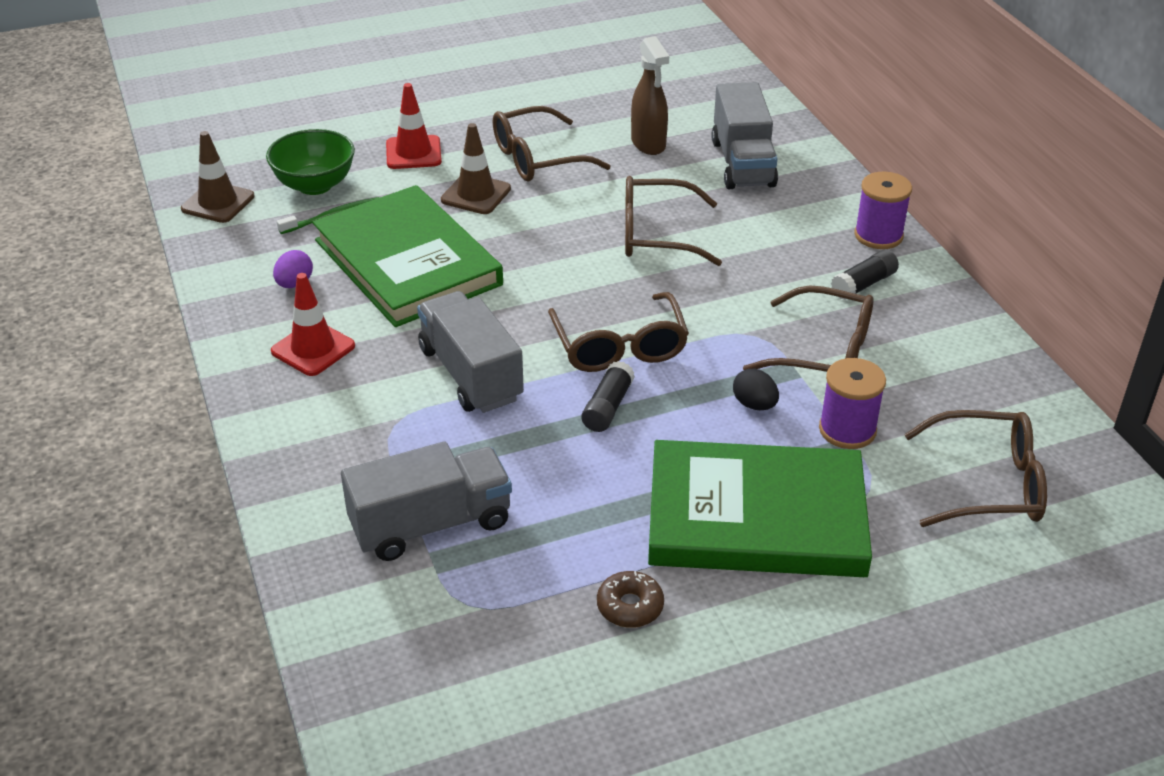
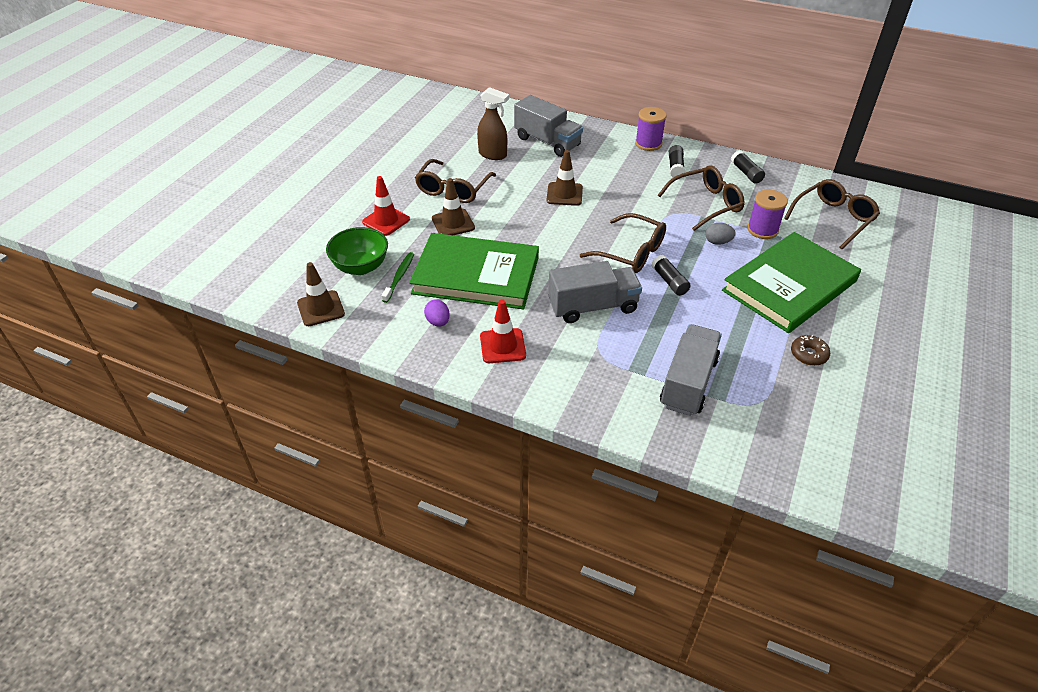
camera: 45 degrees left, 5 degrees up
grey truck [417,291,524,413] -> grey truck turned 150 degrees clockwise [548,261,642,323]
brown glasses [625,176,722,266] -> brown traffic cone [546,150,583,206]
black egg [733,369,779,410] -> grey egg [705,223,736,245]
none -> black glue stick [731,151,765,184]

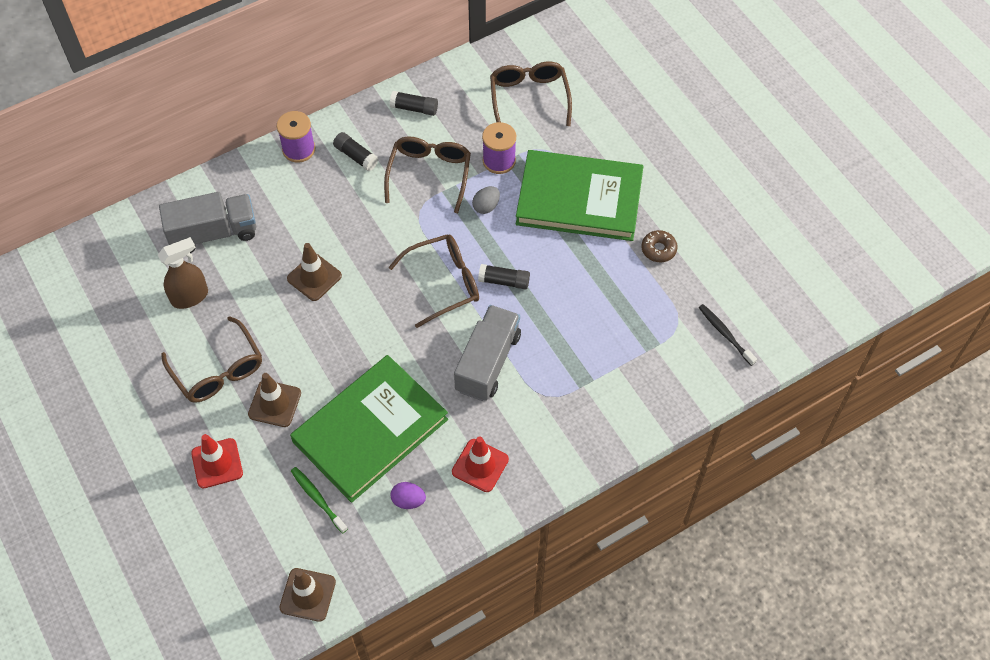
camera: 55 degrees left, 15 degrees up
green bowl [326,227,388,275] -> none
grey truck [660,324,722,416] -> none
green book [722,232,861,333] -> green book turned 75 degrees counterclockwise [516,150,644,241]
none -> black toothbrush [699,304,757,366]

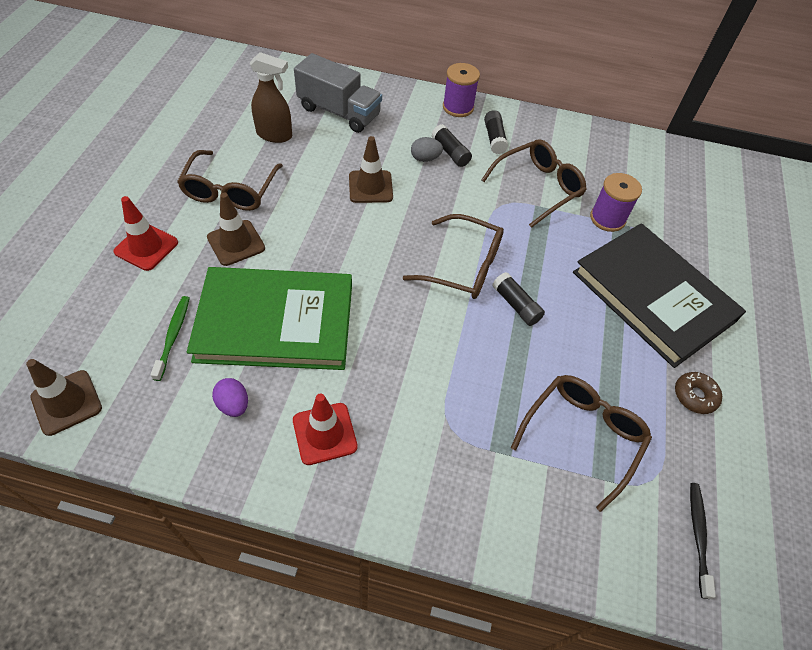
camera: 40 degrees right, 5 degrees down
black glue stick [390,91,438,116] -> black glue stick moved to [432,124,472,167]
grey truck [454,305,521,401] -> none
grey egg [472,186,500,214] -> grey egg moved to [411,137,443,162]
brown glasses [490,62,572,126] -> brown glasses moved to [511,375,652,512]
green book [516,150,644,241] -> black book [573,223,746,368]

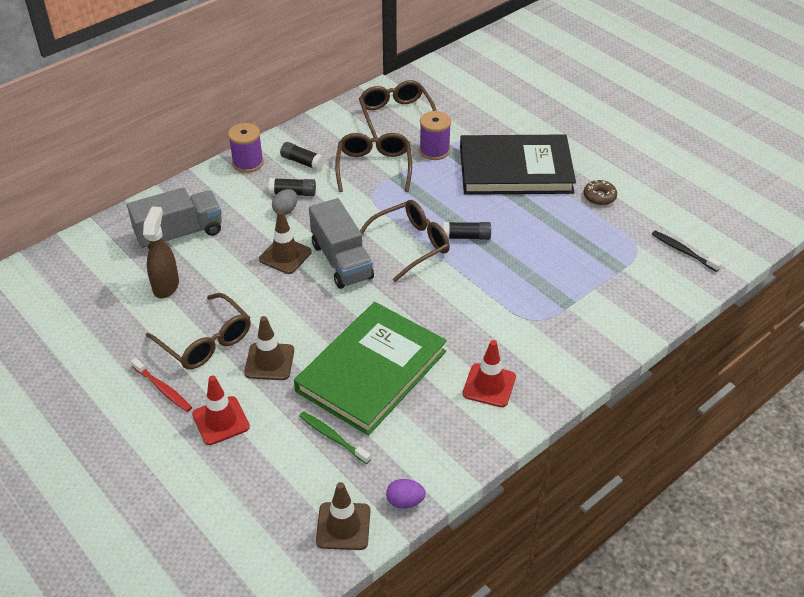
camera: 50 degrees left, 10 degrees down
purple egg [212,378,248,417] -> purple egg moved to [386,479,426,509]
brown spray bottle [250,52,292,143] -> brown spray bottle turned 45 degrees counterclockwise [143,206,179,298]
brown glasses [511,375,652,512] -> brown glasses moved to [359,80,437,139]
none -> red toothbrush [131,358,192,412]
none -> grey truck [309,198,374,289]

